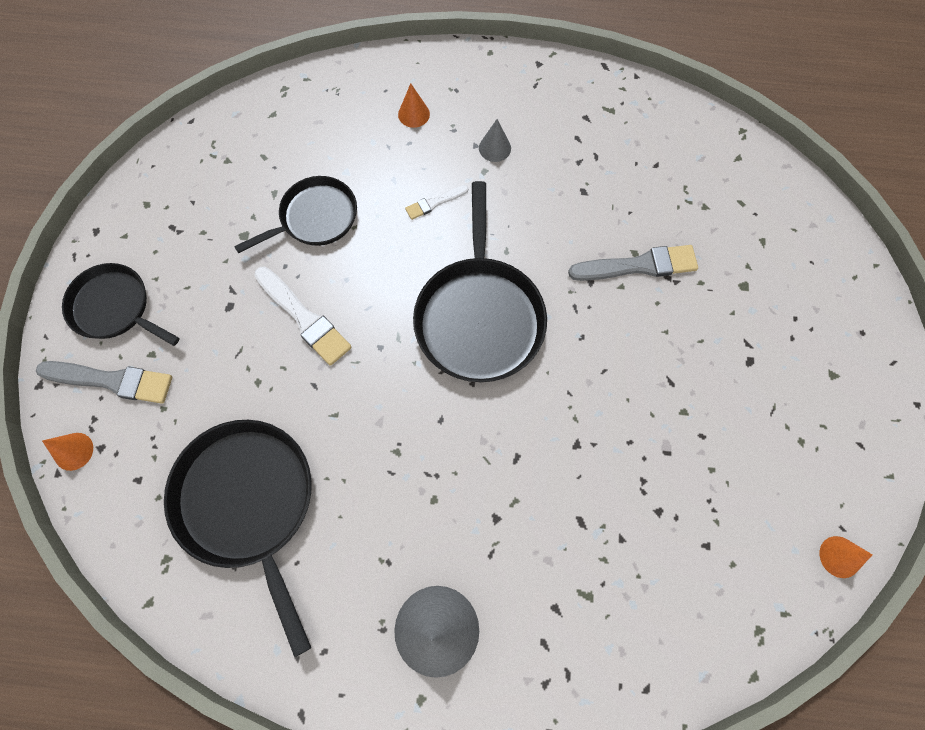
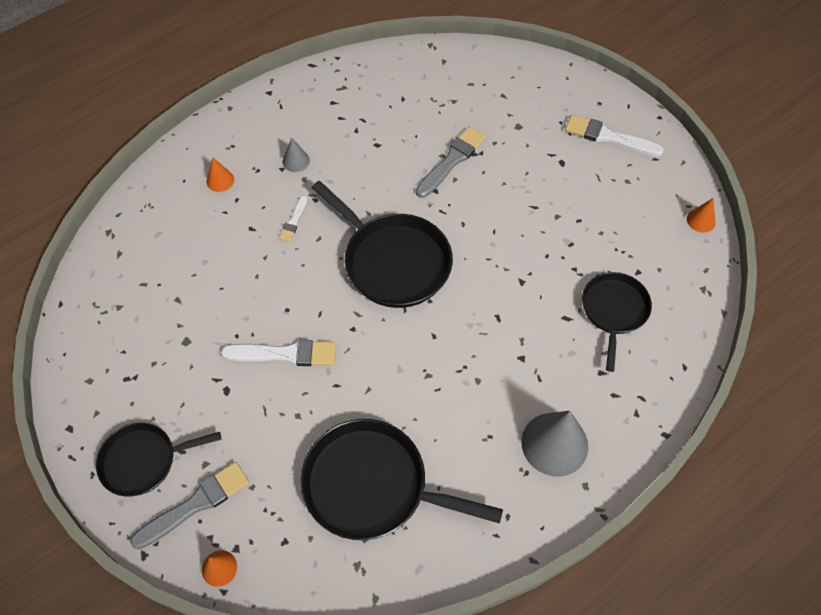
camera: 45 degrees left, 10 degrees down
black pan [234,176,357,253] -> black pan moved to [582,272,652,372]
none -> white brush [565,114,664,157]

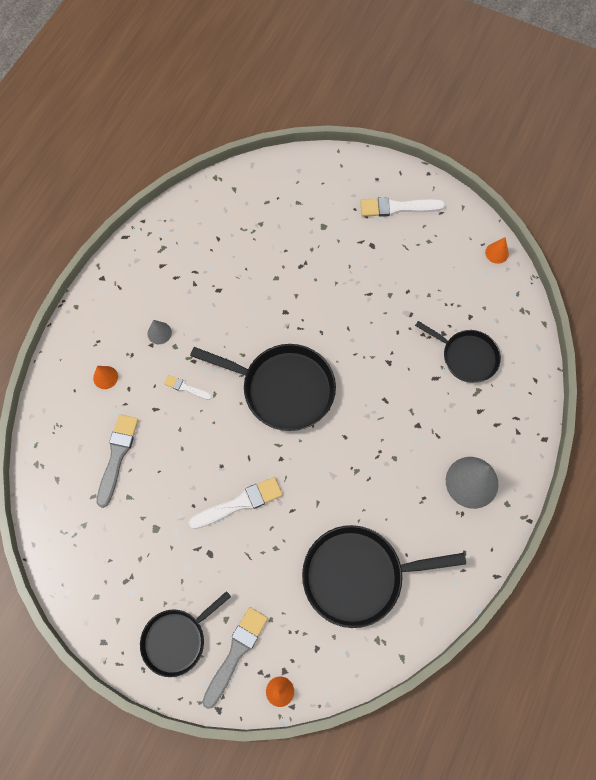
camera: 25 degrees left, 10 degrees up
white brush [279,196,307,242] -> white brush turned 120 degrees clockwise [164,375,212,400]
grey brush [416,126,486,198] -> grey brush moved to [97,414,138,508]
black pan [582,272,652,372] -> black pan turned 135 degrees clockwise [415,321,501,383]

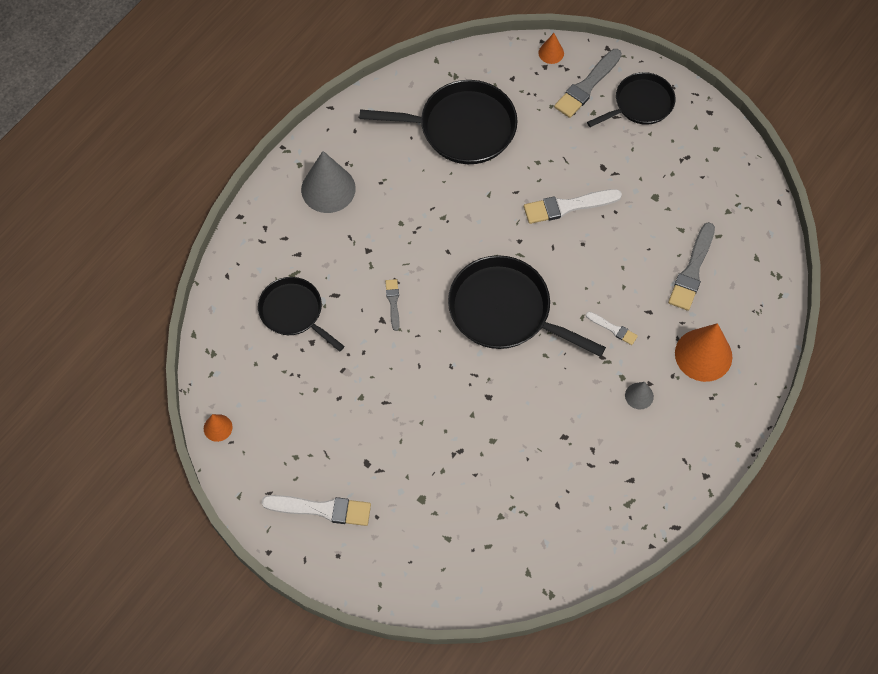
camera: 170 degrees left, 5 degrees down
orange cone [93,366,118,389] -> orange cone [675,323,732,382], size x2.03
none -> grey brush [385,279,400,331]

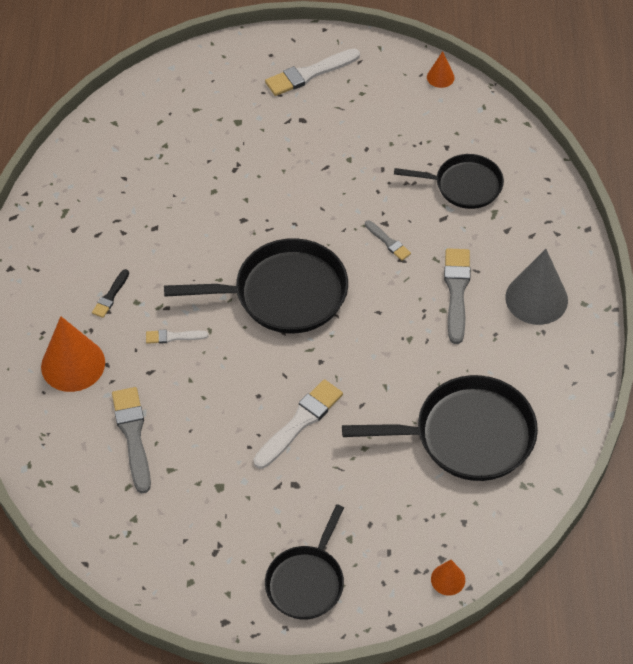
camera: 145 degrees right, 10 degrees down
black pan [359,80,518,164] -> black pan turned 150 degrees counterclockwise [342,375,538,481]
grey brush [554,49,622,118] -> grey brush moved to [444,248,470,344]
grey cone [625,382,654,409] -> black brush [92,269,129,318]

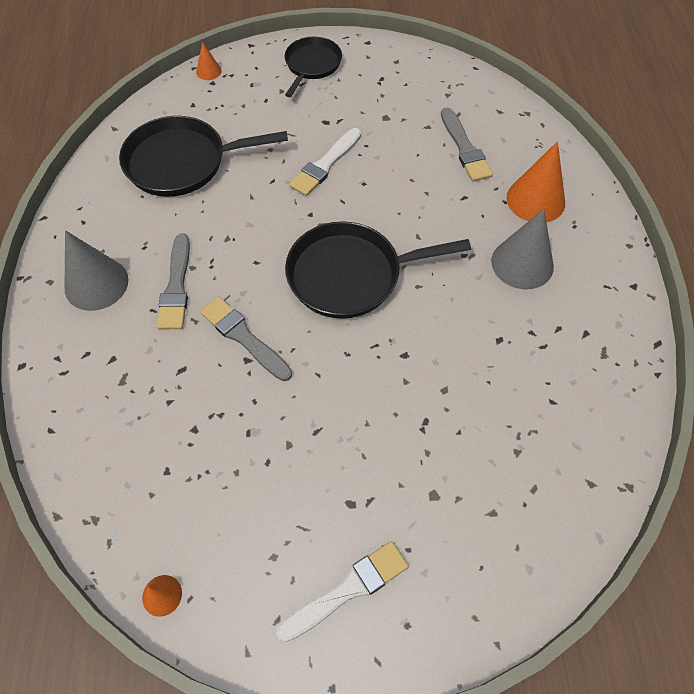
camera: 175 degrees right, 5 degrees up
black brush [92,269,129,318] -> grey cone [491,209,554,290]
white brush [146,329,208,344] -> none
grey brush [365,220,411,261] -> grey brush [200,297,292,381], size x1.84
black pan [394,154,504,209] -> none

